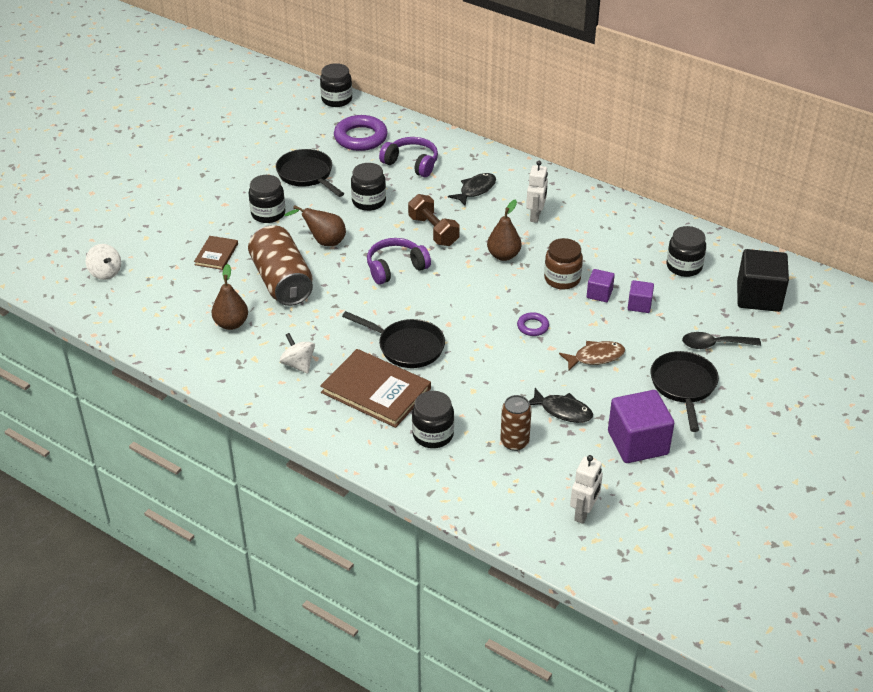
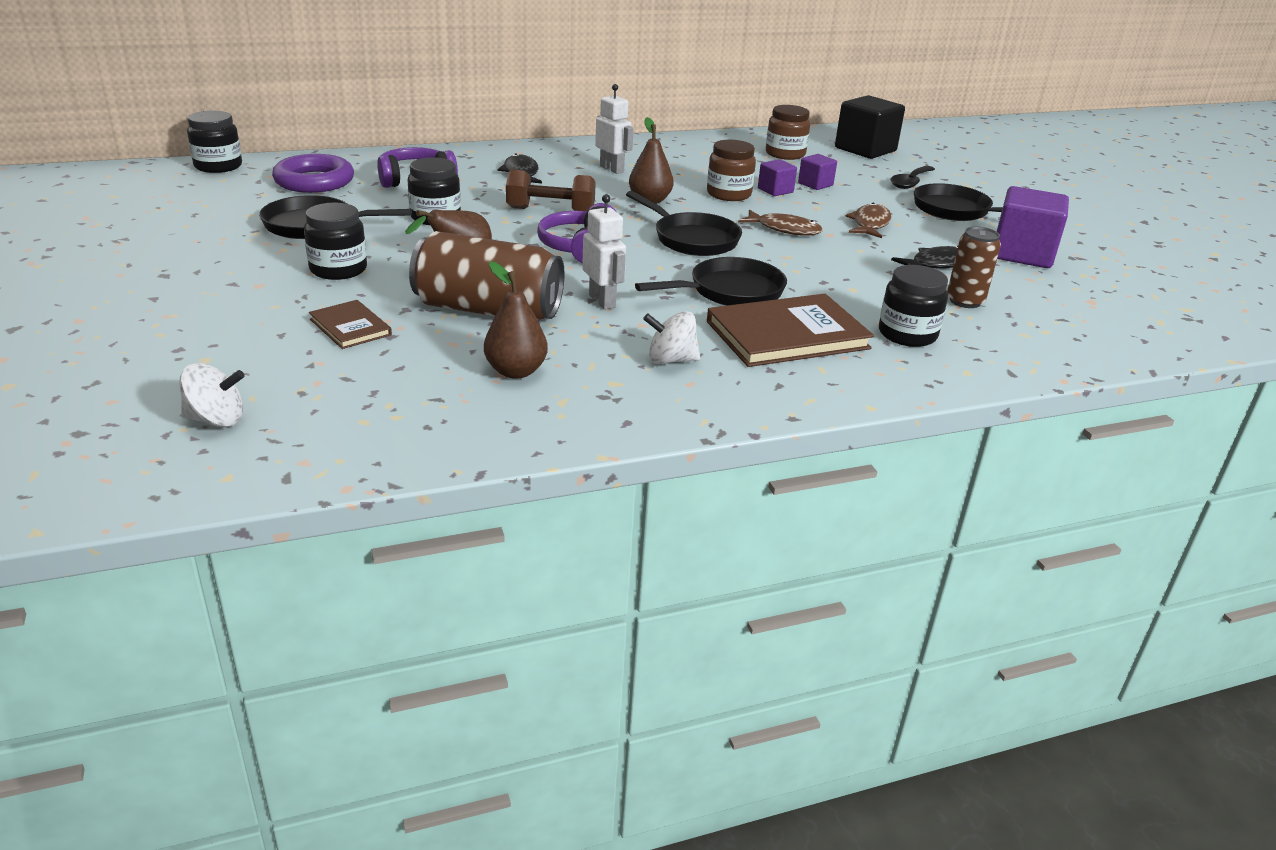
camera: 55 degrees left, 10 degrees down
purple ring [517,312,549,336] -> brown fish [738,210,823,236]
white robot [570,455,603,524] -> white robot moved to [582,194,626,310]
black jar [667,226,706,277] -> brown jar [766,105,810,160]
none -> black pan [626,191,742,256]

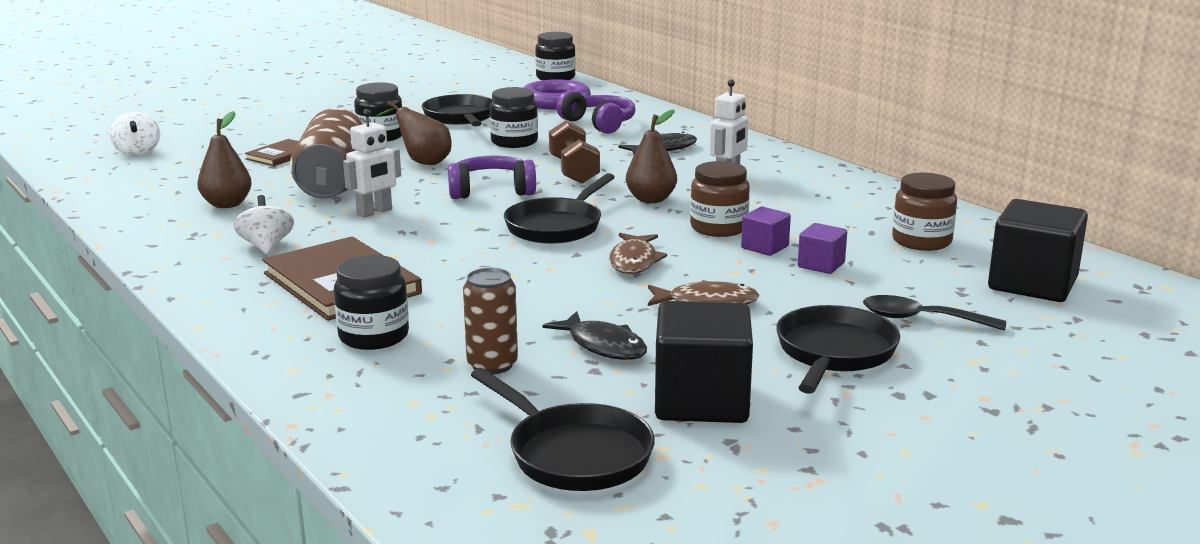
camera: 75 degrees right, 10 degrees down
black pan [635,257,787,306] -> black pan moved to [471,368,655,491]
purple cube [996,186,1069,268] -> black cube [655,301,753,423]

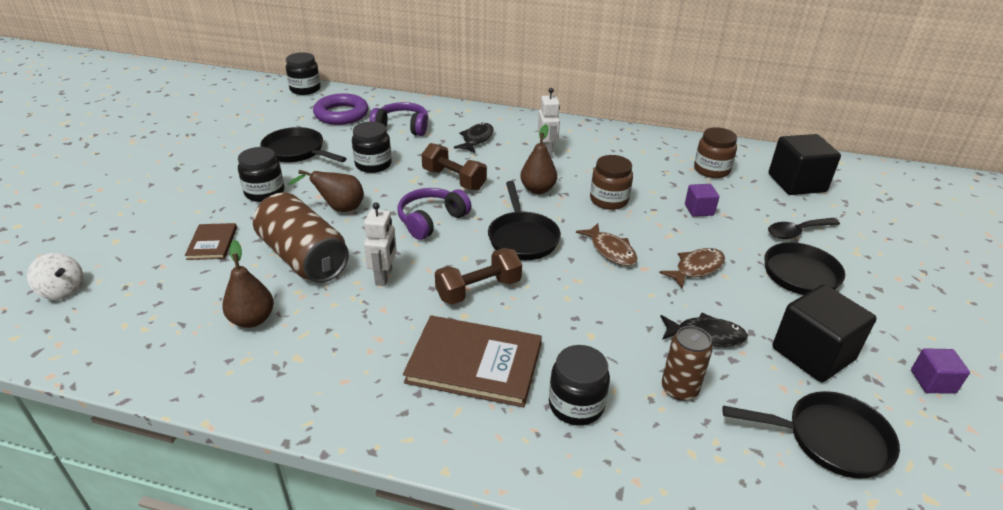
camera: 40 degrees left, 15 degrees up
white spinning top [234,195,294,254] -> none
purple cube [741,207,791,256] -> purple cube moved to [911,348,970,394]
none -> brown dumbbell [435,248,522,305]

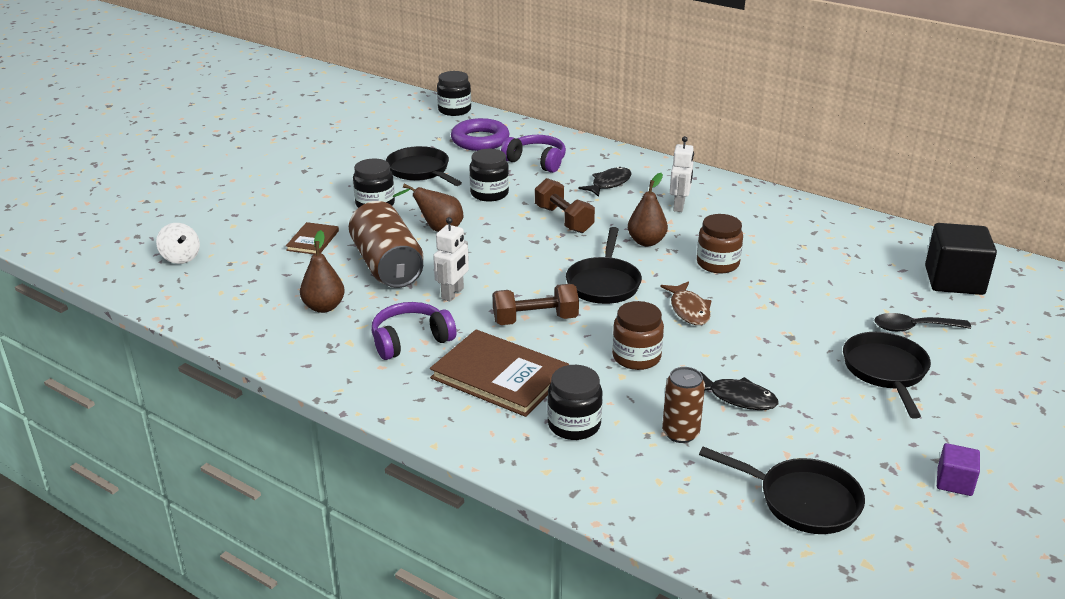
camera: 20 degrees right, 5 degrees down
purple headphones [397,188,472,240] -> purple headphones moved to [372,302,456,360]
brown fish [659,248,725,288] -> none
purple cube [685,184,719,217] -> none
brown jar [694,127,737,178] -> brown jar moved to [612,301,664,370]
black cube [772,284,877,382] -> none

